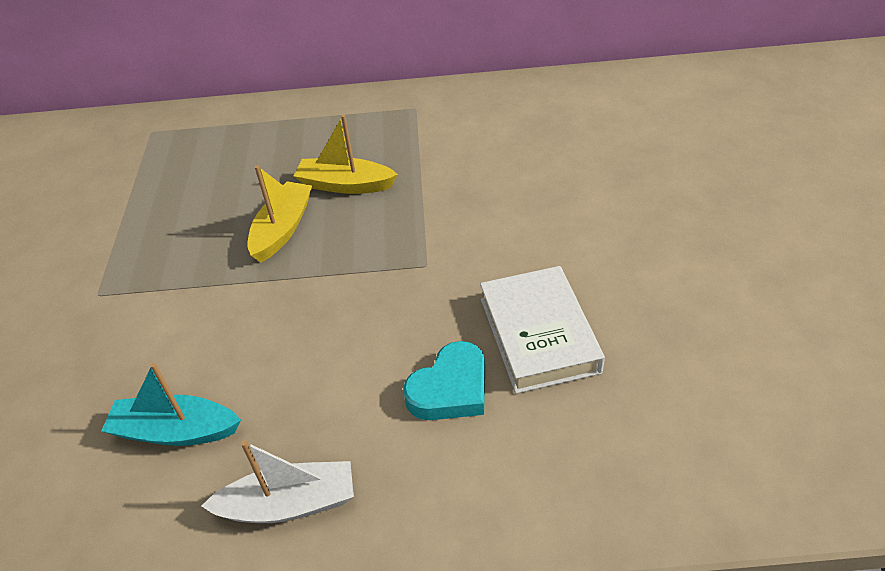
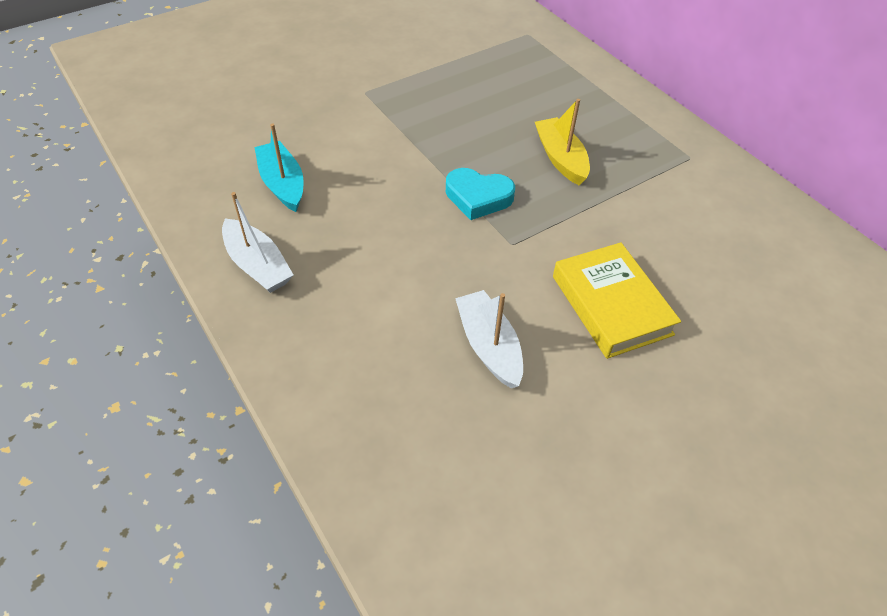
camera: 55 degrees right, 5 degrees up
yellow boat [247,165,312,262] -> none
turquoise heart [403,341,485,420] -> turquoise heart moved to [446,168,515,220]
white book [480,266,605,394] -> white boat [455,290,523,388]
none -> yellow book [553,242,681,359]

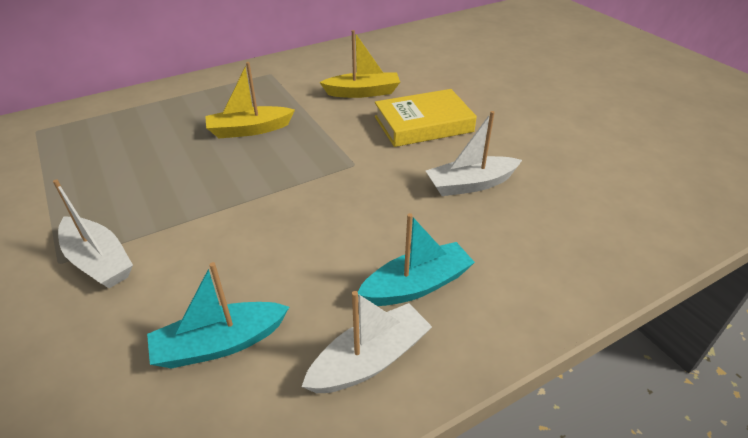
camera: 85 degrees left, 10 degrees down
turquoise heart [446,168,515,220] -> none
none -> white boat [53,179,133,288]
none -> yellow boat [320,30,400,98]
none -> turquoise boat [358,213,475,306]

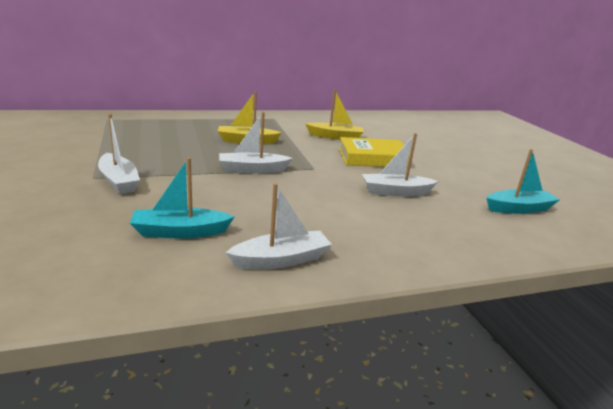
camera: 10 degrees right, 15 degrees down
turquoise boat [358,213,475,306] -> turquoise boat moved to [486,149,560,214]
none -> white boat [219,112,293,173]

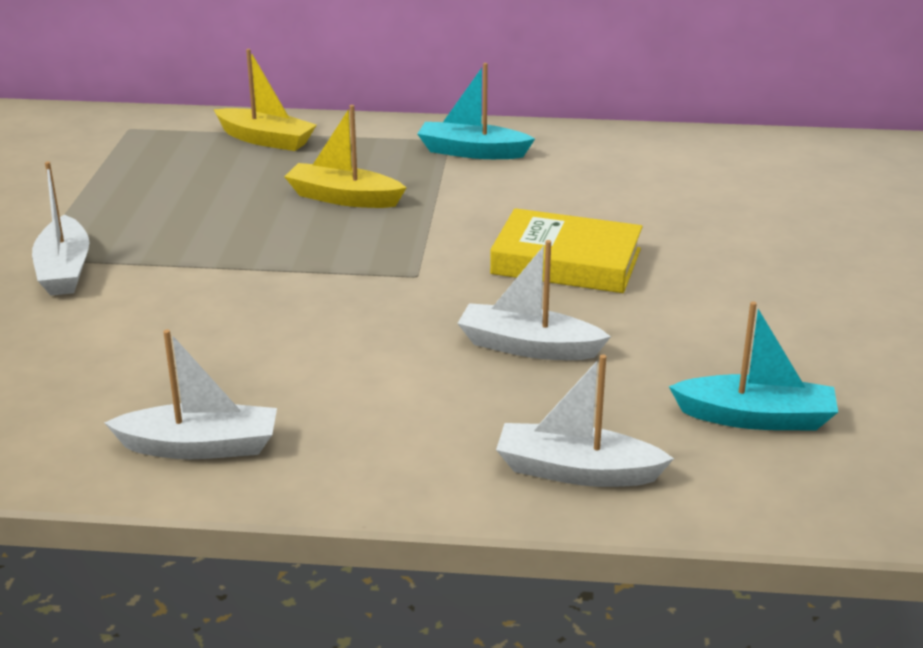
camera: 25 degrees right, 5 degrees up
turquoise boat [130,158,235,238] -> turquoise boat moved to [417,63,535,159]
white boat [219,112,293,173] -> white boat moved to [496,354,674,487]
yellow boat [305,89,364,140] -> yellow boat moved to [213,49,317,151]

